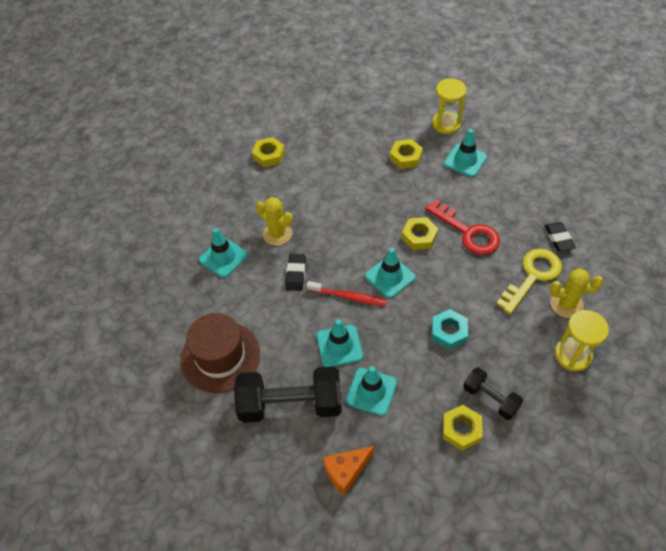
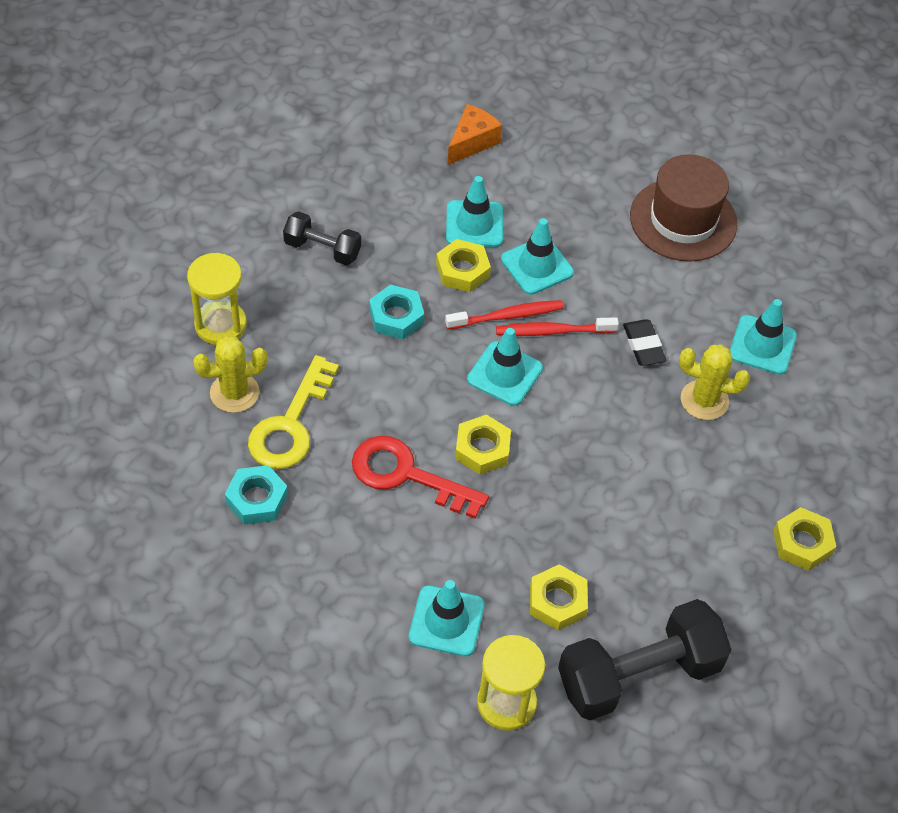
camera: 155 degrees right, 0 degrees up
black dumbbell [234,366,342,423] -> black dumbbell moved to [558,599,731,720]
yellow nut [443,405,483,451] -> yellow nut moved to [436,239,491,292]
black eraser [544,222,576,251] -> turquoise nut [225,465,288,525]
none -> red toothbrush [445,300,564,329]

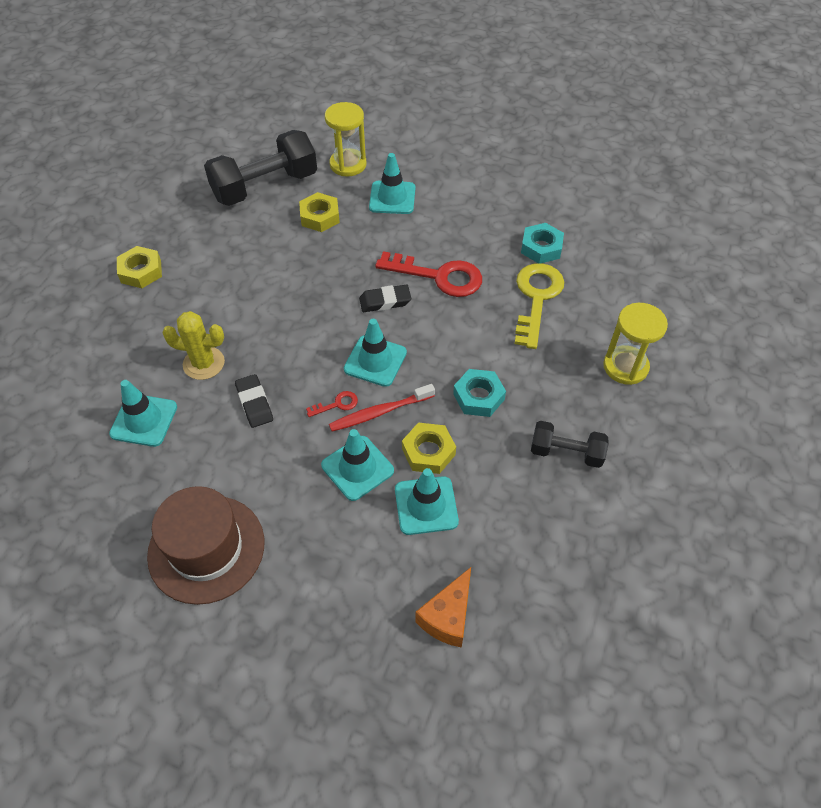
camera: 175 degrees right, 0 degrees up
yellow cactus [193,336,268,413] -> none
yellow nut [455,414,511,475] -> black eraser [359,285,411,312]
red toothbrush [496,317,619,336] -> red key [306,391,358,417]

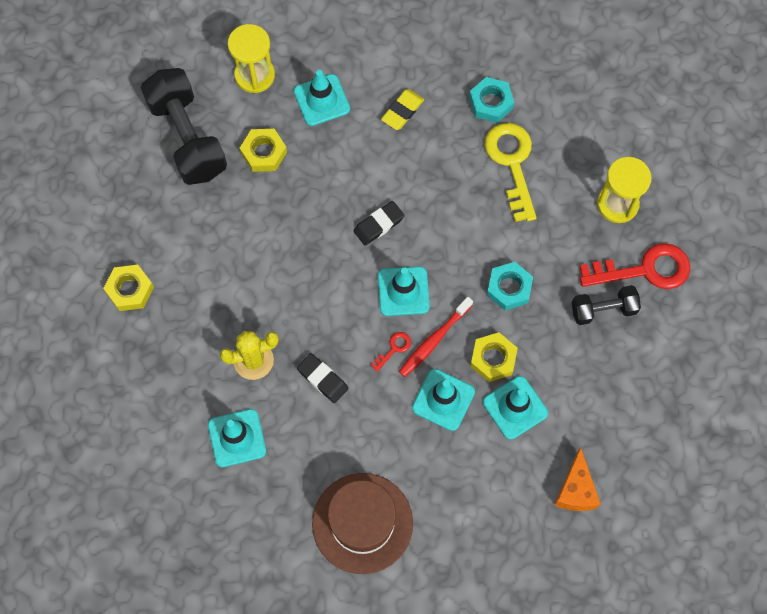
camera: 25 degrees left, 15 degrees up
black dumbbell [204,130,317,206] -> black dumbbell turned 60 degrees counterclockwise [141,68,227,185]
red key [375,251,482,297] -> red key moved to [579,243,690,289]
none -> yellow eraser [381,89,424,130]

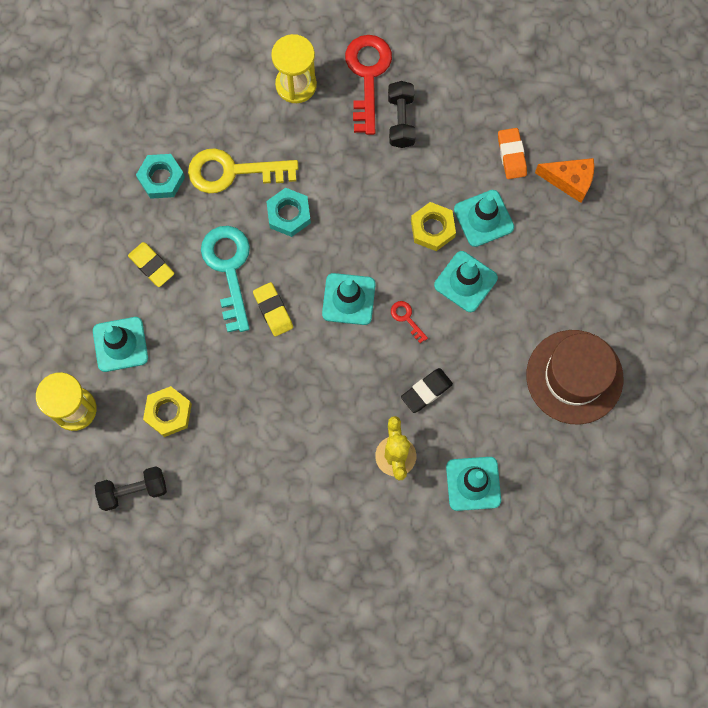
camera: 80 degrees left, 5 degrees up
yellow nut [103,265,154,311] -> none
black dumbbell [141,68,227,185] -> black dumbbell [95,466,167,511], size x0.55
black eraser [354,201,405,246] -> yellow eraser [253,282,293,337]
red toothbrush [399,297,473,377] -> none
turquoise nut [487,262,533,310] -> turquoise nut moved to [266,188,311,237]
none -> turquoise key [201,226,250,332]
none -> orange eraser [498,128,527,179]

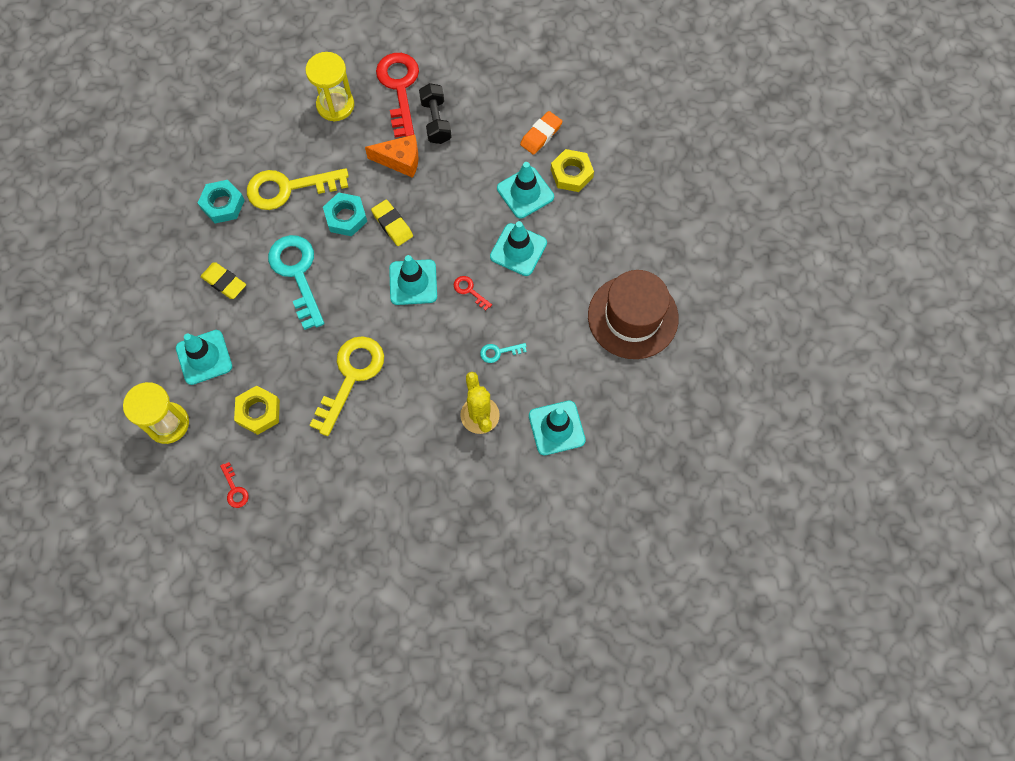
camera: 10 degrees left, 5 degrees down
black dumbbell [95,466,167,511] -> red key [220,462,249,508]
yellow eraser [253,282,293,337] -> yellow eraser moved to [371,200,413,246]
black eraser [401,368,453,413] -> turquoise key [480,343,527,363]
yellow nut [411,202,456,251] -> yellow nut moved to [551,149,594,192]
orange eraser [498,128,527,179] -> orange eraser turned 60 degrees clockwise [520,111,563,155]
orange cheese [535,158,594,203] -> orange cheese moved to [365,134,418,178]
none -> yellow key [309,336,384,436]

